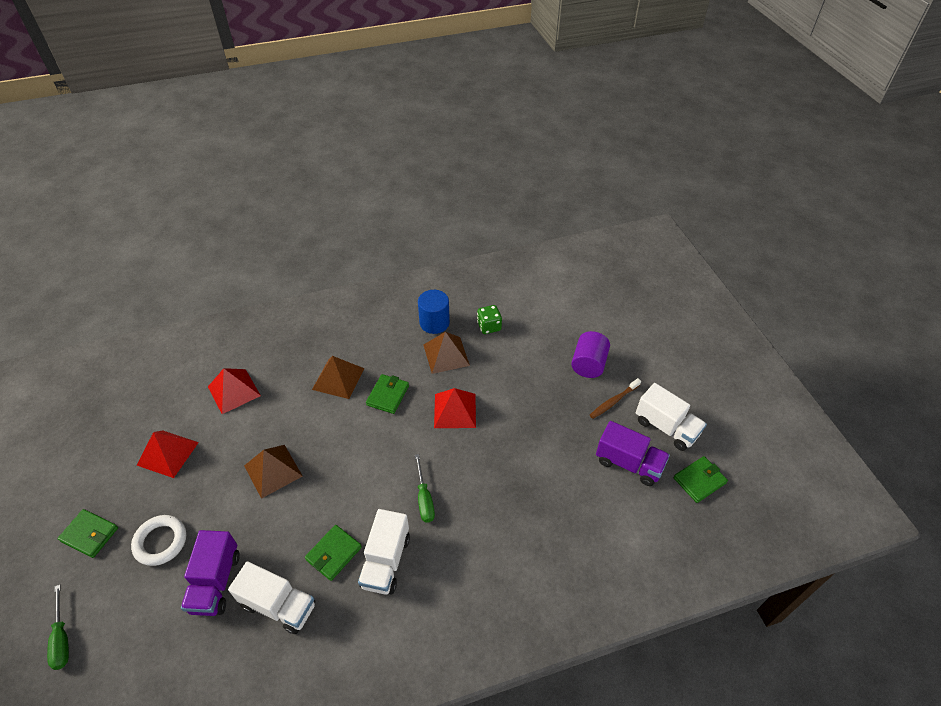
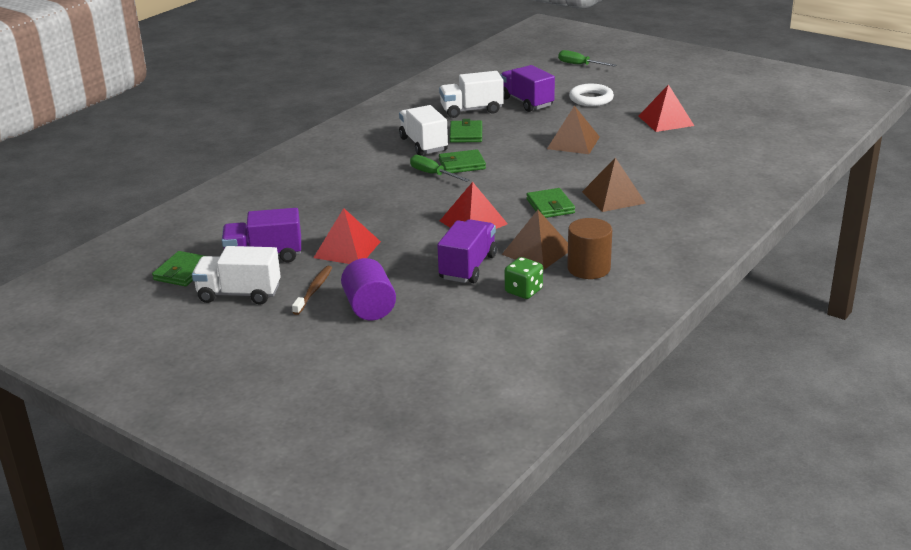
camera: 145 degrees right, 20 degrees down
green wallet [57,509,118,558] -> green wallet moved to [439,149,486,173]
red pyramid [208,368,261,414] -> red pyramid moved to [314,208,381,264]
blue cylinder [418,290,450,334] -> brown cylinder [567,218,612,279]
none -> purple truck [437,219,497,283]

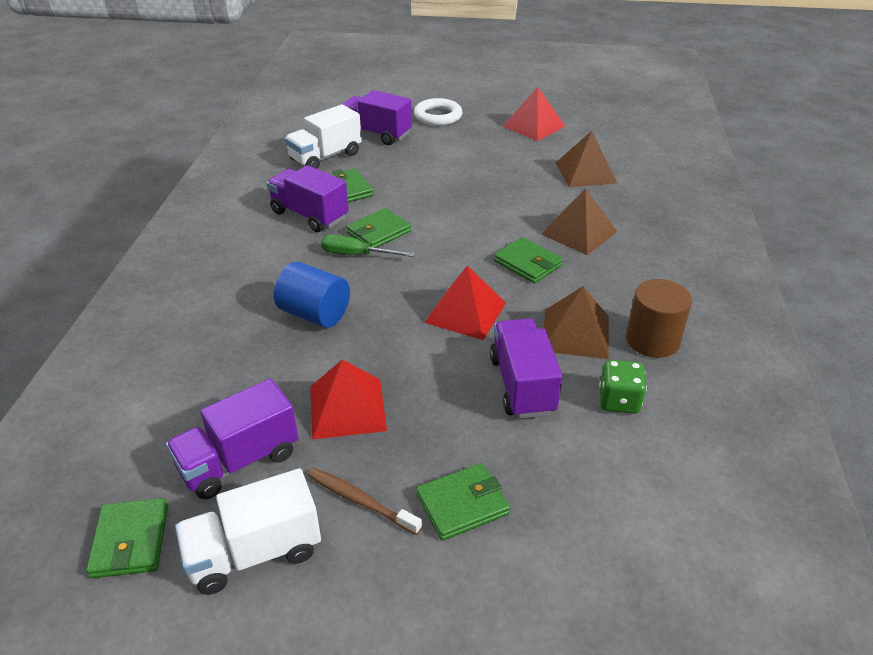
camera: 30 degrees left, 10 degrees up
brown toothbrush [292,266,332,315] -> brown toothbrush turned 45 degrees counterclockwise [308,468,422,535]
purple cylinder [341,258,396,320] -> green wallet [416,463,510,541]
white truck [399,105,448,155] -> purple truck [267,165,349,232]
brown pyramid [547,106,600,154] -> brown pyramid moved to [556,131,617,187]
green screwdriver [558,50,616,67] -> none
none -> blue cylinder [274,262,350,328]

